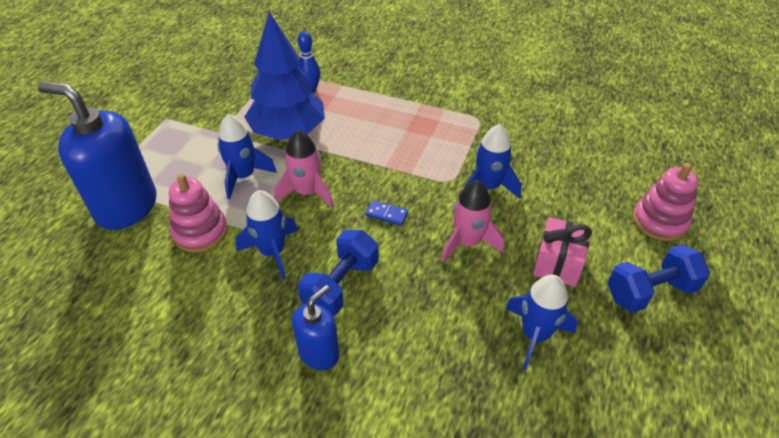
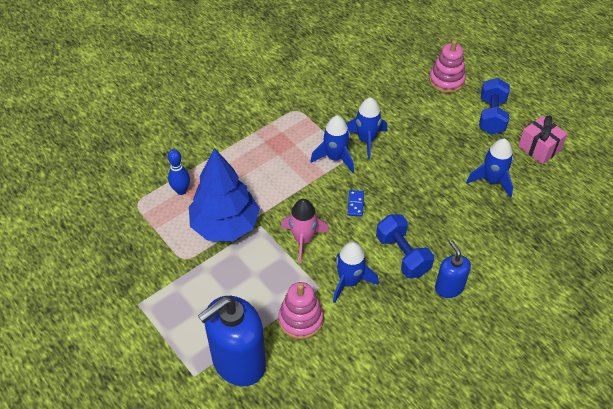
camera: 60 degrees left, 5 degrees up
blue rocket [217,114,277,200] -> blue rocket moved to [310,116,354,173]
blue domino [365,200,408,226] -> blue domino turned 45 degrees counterclockwise [347,190,364,217]
pink rocket [441,180,504,263] -> none
pink gift [533,217,592,287] -> pink gift moved to [518,116,567,165]

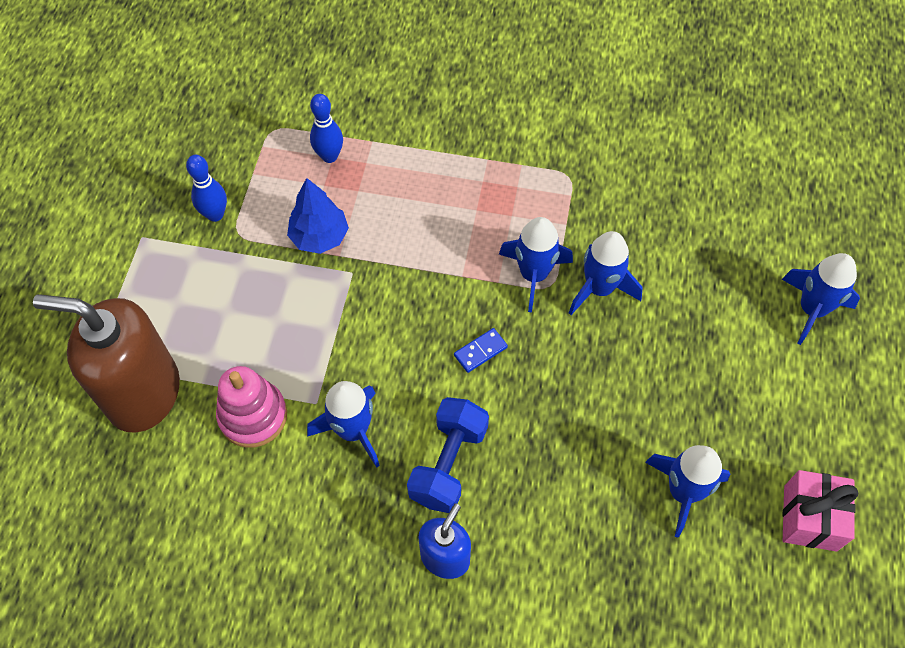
camera: 50 degrees right, 10 degrees up
blue tree [189,148,260,241] -> blue tree [287,178,349,254], size x0.57
blue soap dispenser [198,296,266,386] -> brown soap dispenser [33,294,180,432]
pink rocket [281,199,329,263] -> none
pink stacking toy [429,40,466,93] -> blue rocket [782,253,860,345]
blue dumbbell [479,78,510,135] -> none
none -> blue bowling pin [186,155,227,222]

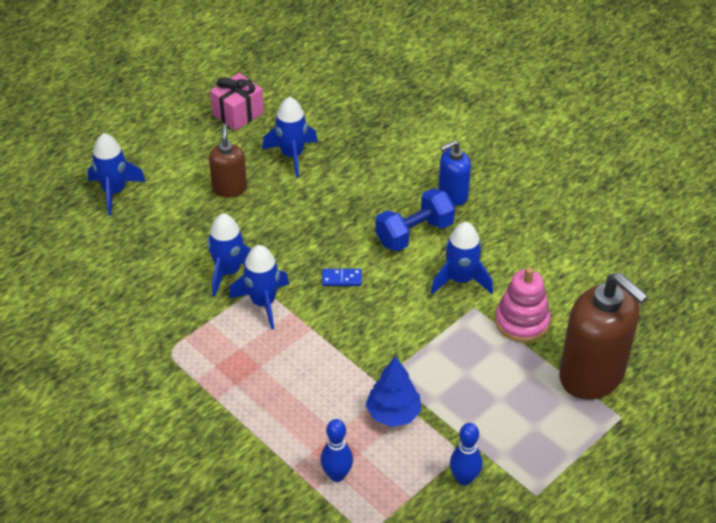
camera: 145 degrees left, 15 degrees down
none -> brown soap dispenser [209,124,247,197]

